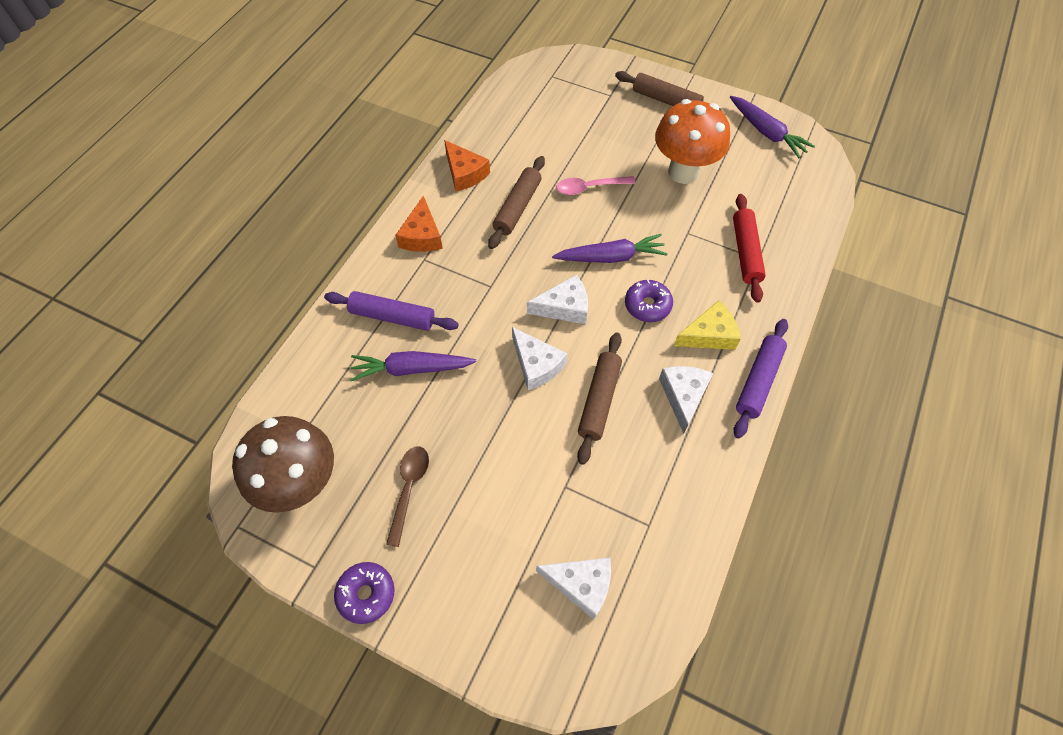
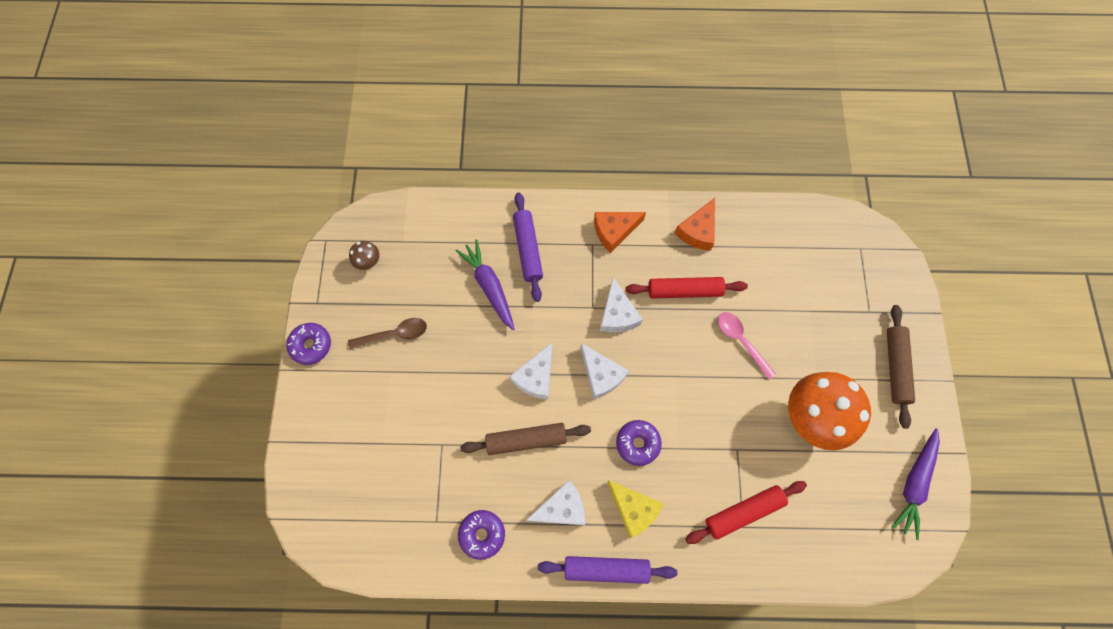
camera: 65 degrees right, 10 degrees up
brown mushroom [232,416,334,513] -> brown mushroom [349,241,380,270], size x0.43
brown rolling pin [488,156,545,249] -> red rolling pin [625,277,748,298]
white cheese [536,557,611,620] -> white cheese moved to [600,277,643,332]
purple carrot [552,234,668,263] -> none
none -> purple donut [458,510,505,560]

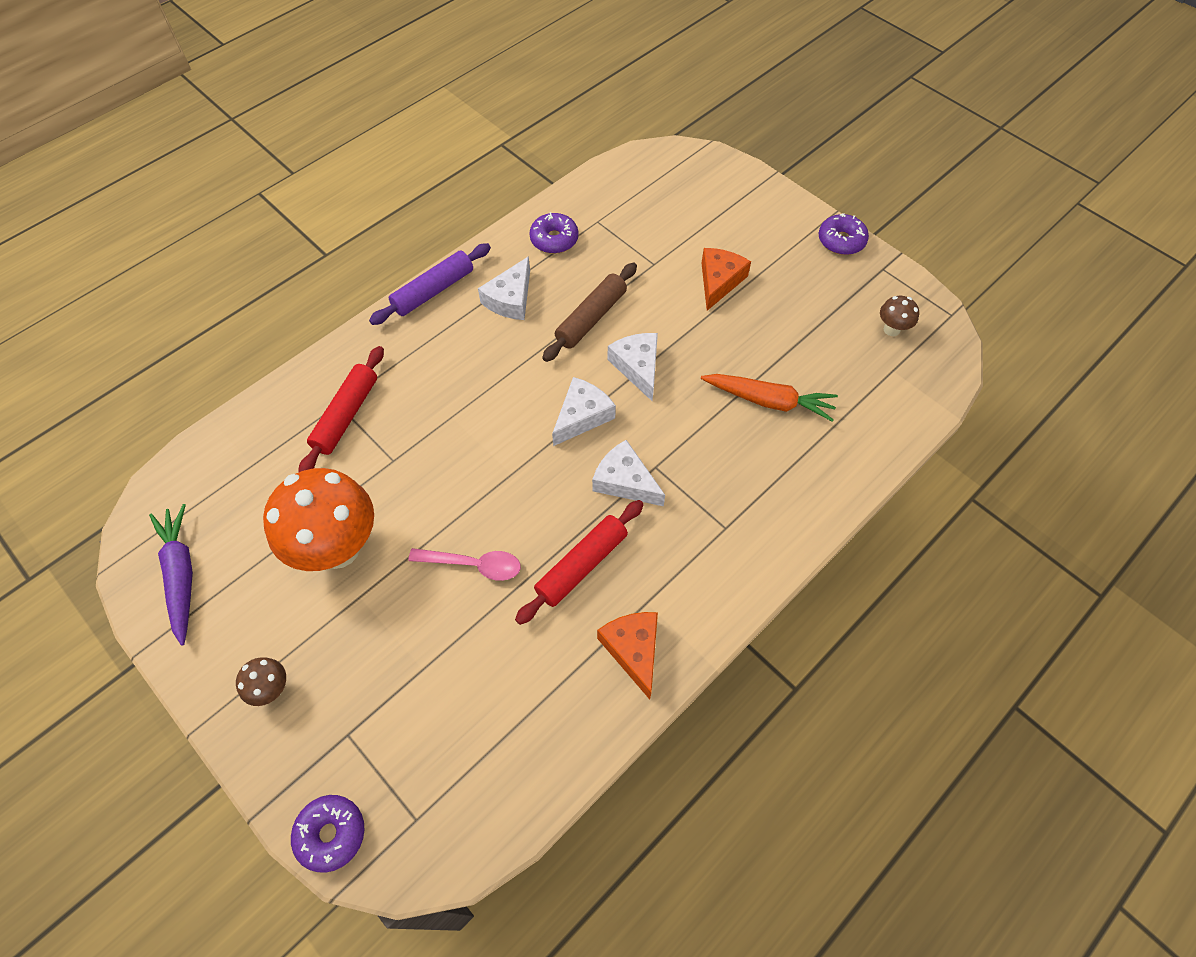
camera: 135 degrees right, 10 degrees down
brown spoon [348,318,427,349] -> none
purple carrot [456,240,515,330] -> orange carrot [701,374,838,422]
purple rolling pin [513,193,543,302] -> none
white cheese [581,343,629,399] -> white cheese turned 120 degrees clockwise [552,377,616,446]
orange cheese [594,212,646,253] -> orange cheese moved to [702,248,751,311]
yellow cheese [607,480,663,538] -> none
purple donut [616,420,662,466] -> purple donut moved to [291,795,364,873]
brown rolling pin [887,305,915,429] -> brown mushroom [236,657,286,706]

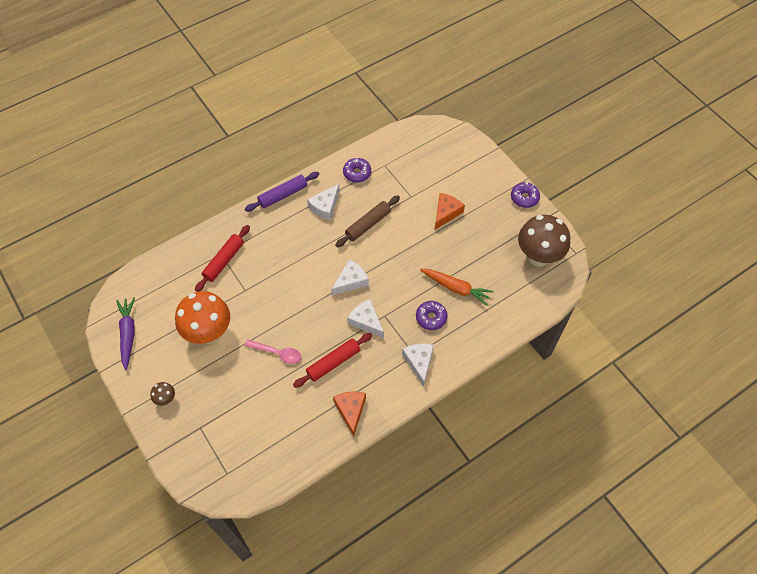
camera: 10 degrees right, 0 degrees up
purple donut [291,795,364,873] -> purple donut moved to [416,301,448,330]
white cheese [607,333,658,401] -> white cheese moved to [402,344,434,387]
brown mushroom [880,296,919,336] -> brown mushroom [518,215,570,267], size x2.32

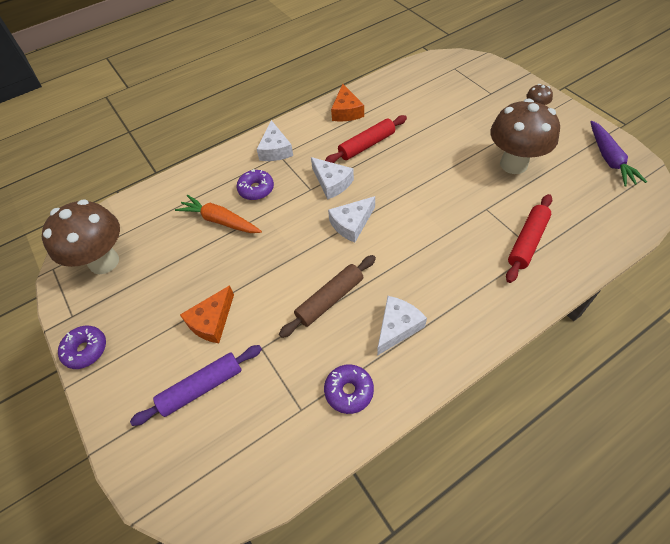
camera: 175 degrees left, 5 degrees down
orange mushroom [175,291,230,344] -> brown mushroom [490,99,560,174]
pink spoon [244,339,301,364] -> none
purple rolling pin [245,172,319,212] -> purple rolling pin moved to [130,345,262,426]

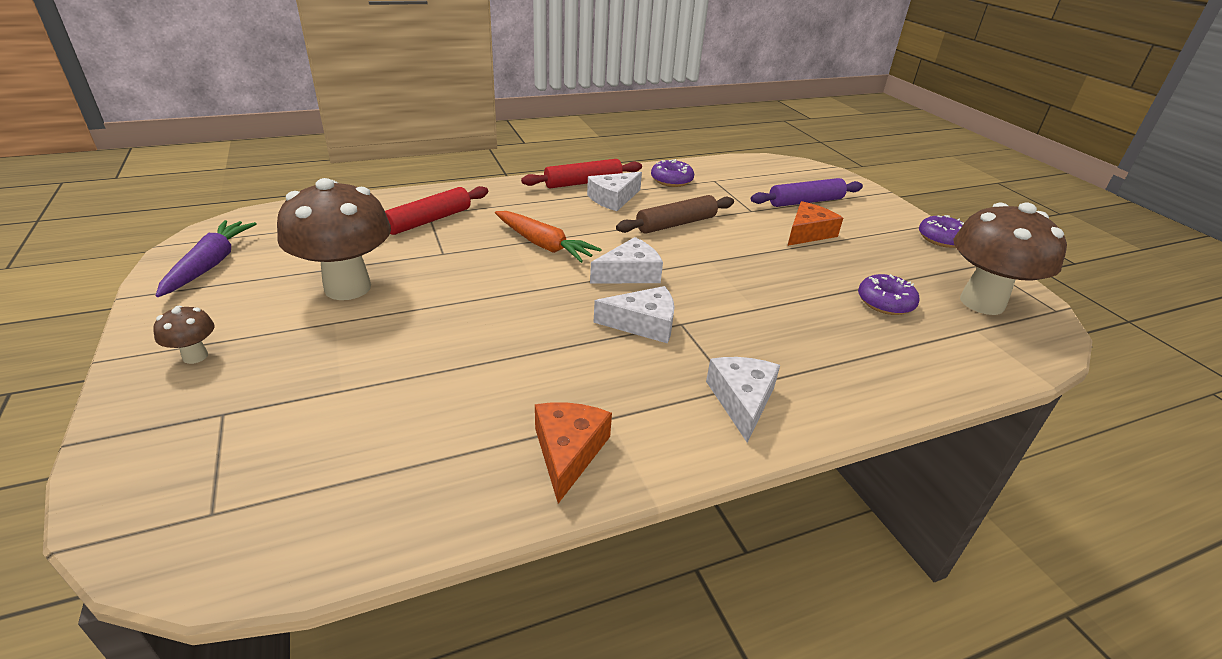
camera: 175 degrees left, 20 degrees down
orange carrot [175,195,262,233] -> orange carrot moved to [495,211,602,263]
purple donut [236,169,274,200] -> purple donut moved to [858,274,920,315]
white cheese [311,157,354,199] -> white cheese turned 120 degrees clockwise [593,286,674,344]
red rolling pin [325,115,407,163] -> red rolling pin moved to [521,159,642,188]

